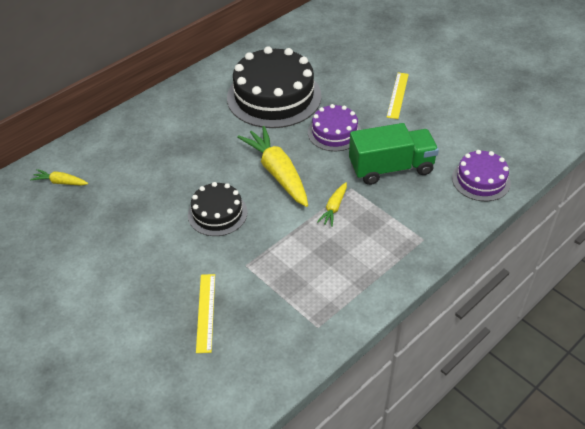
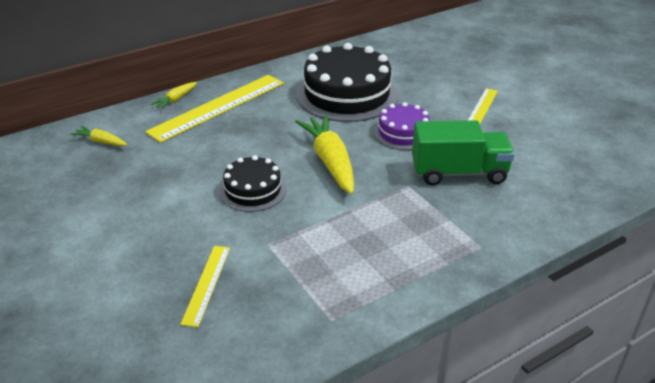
camera: 10 degrees right, 10 degrees down
yellow carrot [317,182,347,227] -> yellow carrot moved to [151,82,197,109]
purple cake [452,150,511,201] -> none
none -> yellow ruler [145,75,284,143]

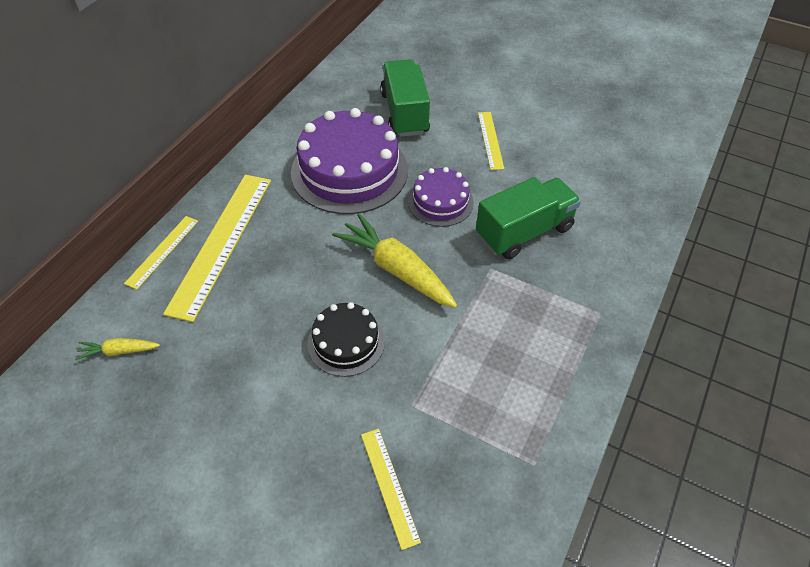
camera: 30 degrees left, 15 degrees up
yellow carrot [151,82,197,109] -> yellow ruler [124,216,198,290]
black cake [296,43,398,122] -> purple cake [291,108,408,214]
none -> green truck [380,59,430,137]

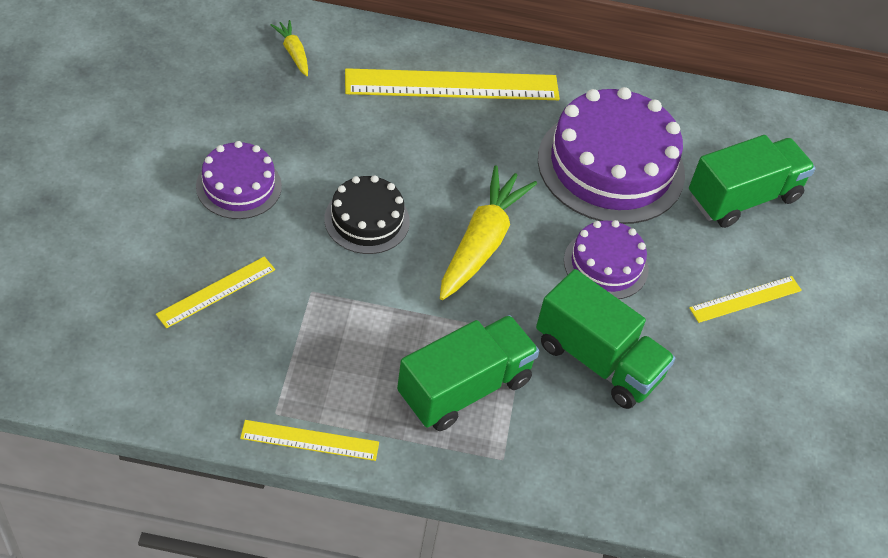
camera: 65 degrees right, 0 degrees up
yellow ruler [124,216,198,290] -> yellow ruler moved to [240,420,379,461]
none -> purple cake [196,141,282,219]
none -> green truck [397,315,539,431]

